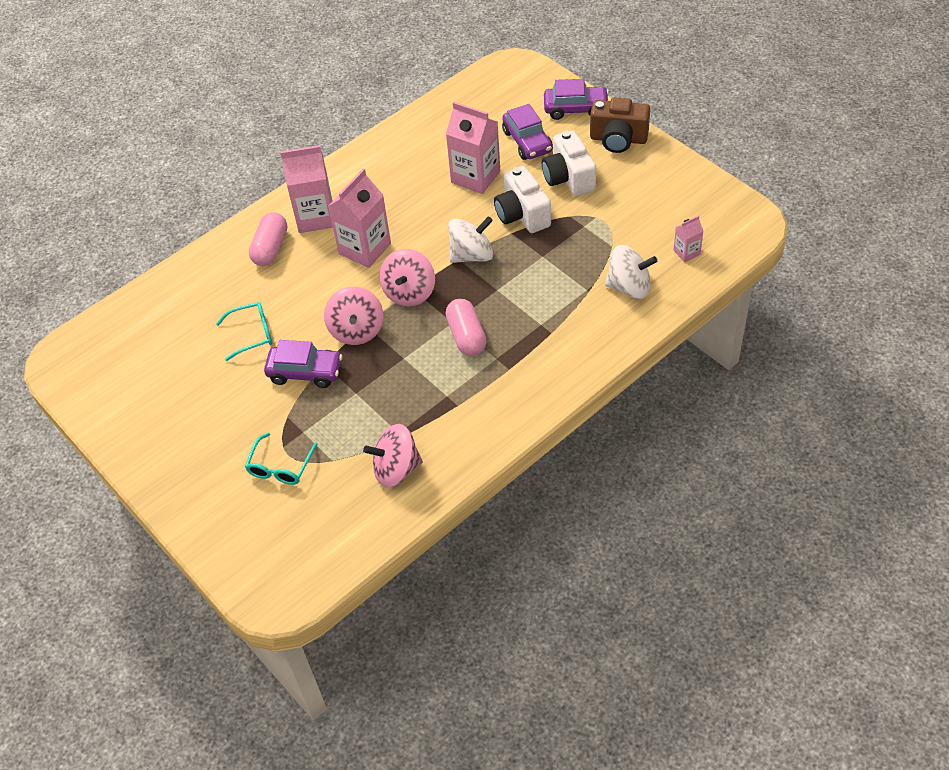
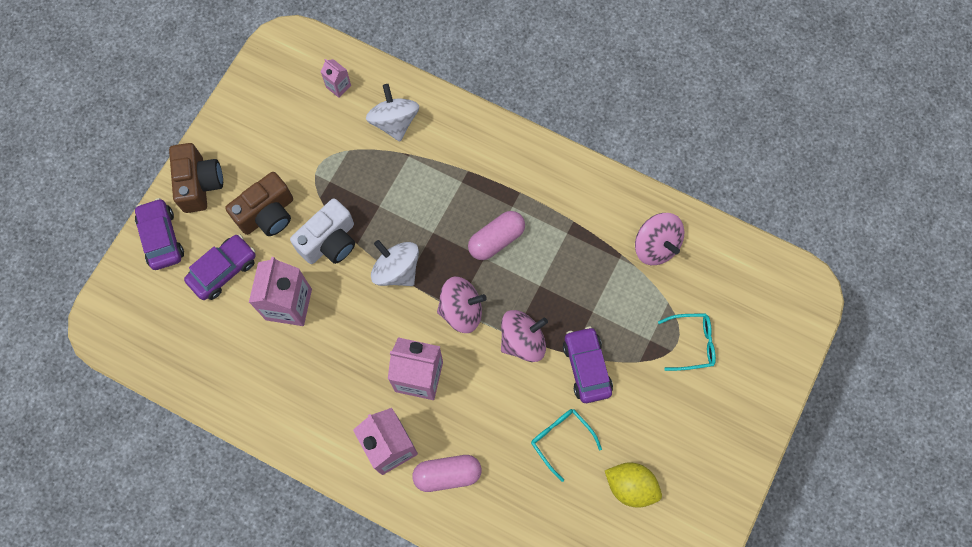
camera: 115 degrees left, 20 degrees up
white camera [542,130,596,196] -> brown camera [225,172,293,236]
none -> yellow lemon [605,463,662,508]

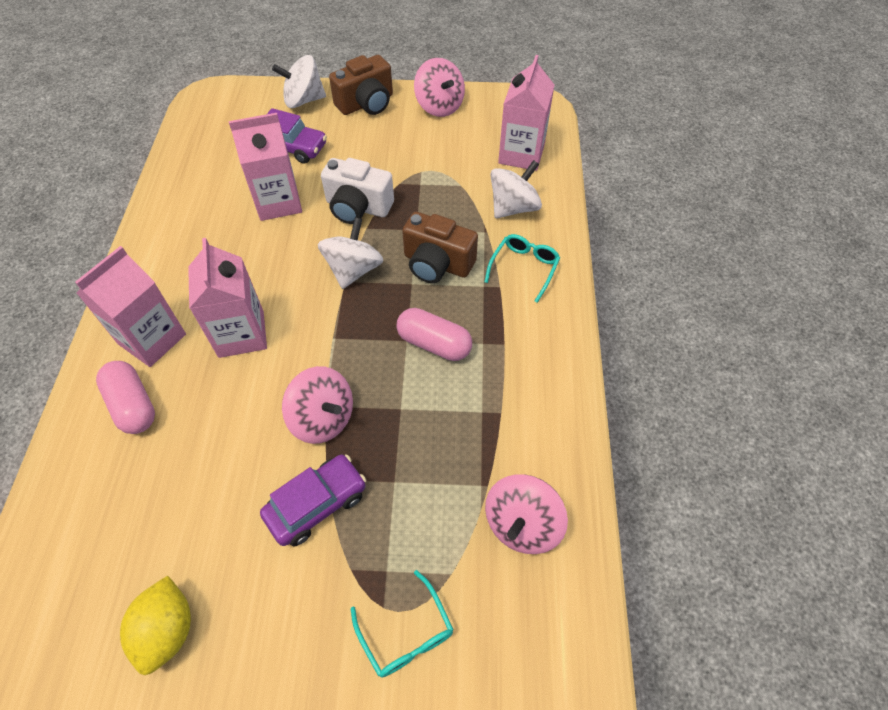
camera: 65 degrees right, 15 degrees down
purple car [135,198,184,270] -> white spinning top [272,55,326,108]
brown camera [225,172,293,236] -> brown camera moved to [402,212,478,283]
pink carton [321,59,351,98] -> pink carton [498,55,554,171], size x2.02
pink spinning top [437,276,487,333] -> pink spinning top moved to [414,58,465,117]
turquoise glasses [531,409,602,482] -> turquoise glasses moved to [484,234,560,303]

